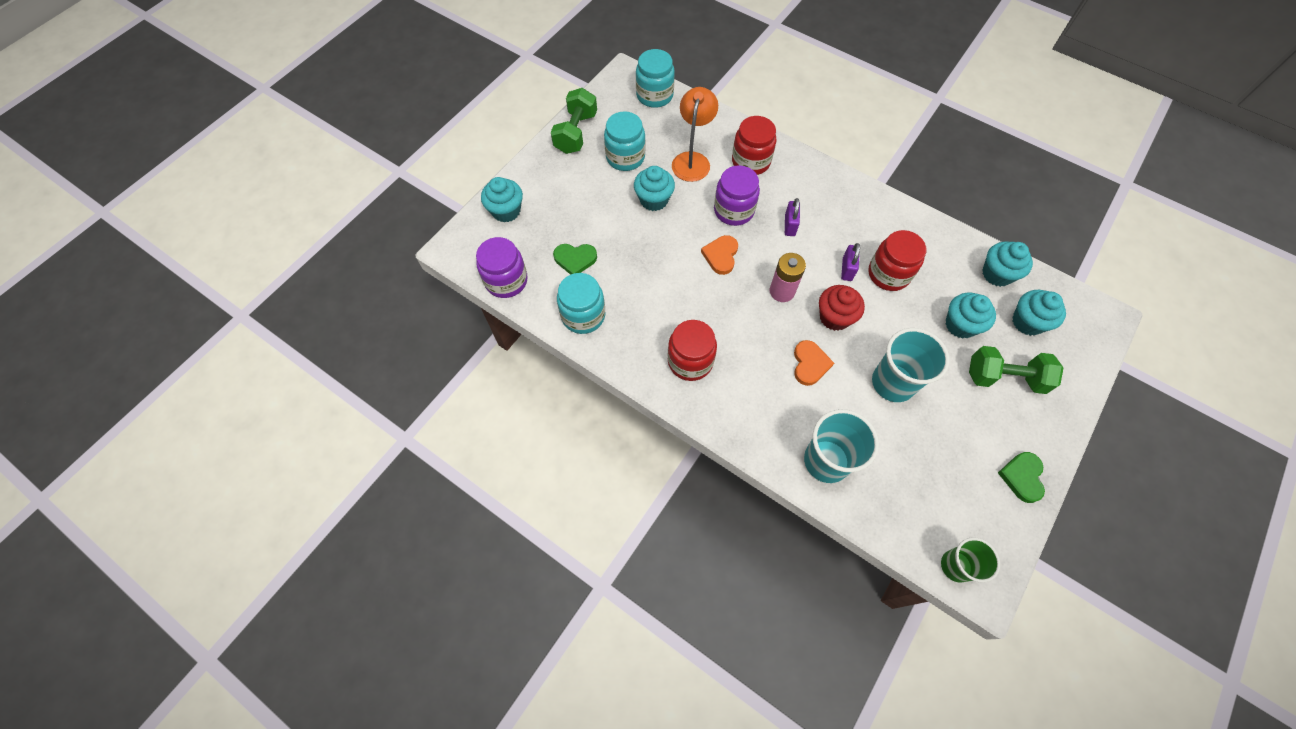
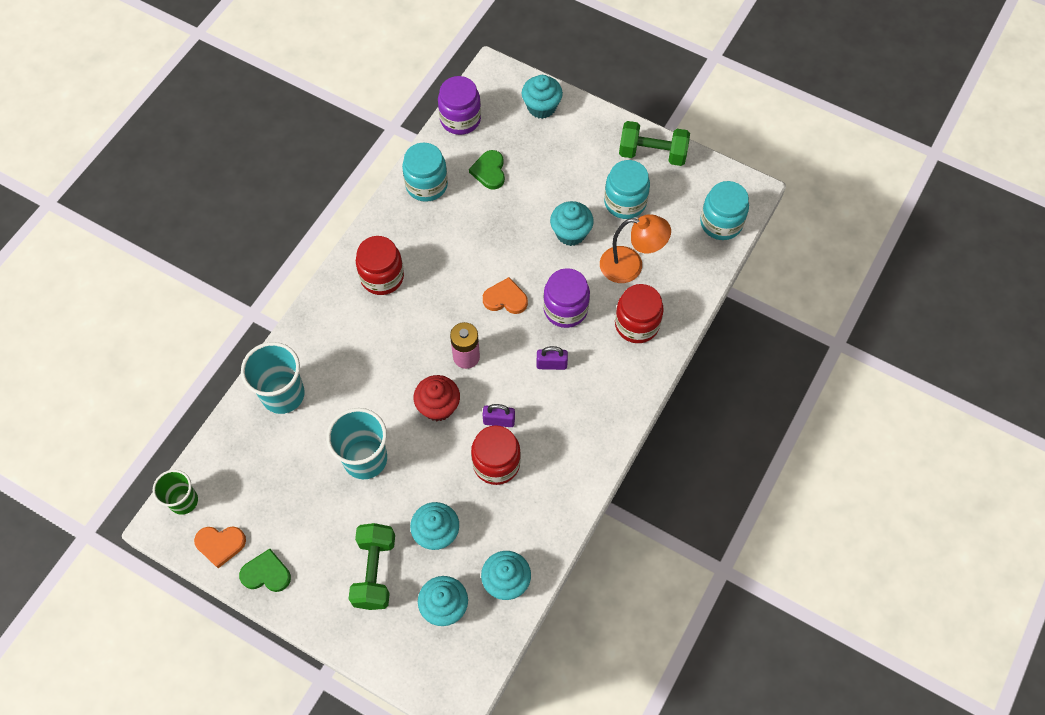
camera: 85 degrees right, 0 degrees up
orange heart [794,340,834,386] -> orange heart moved to [194,527,246,568]

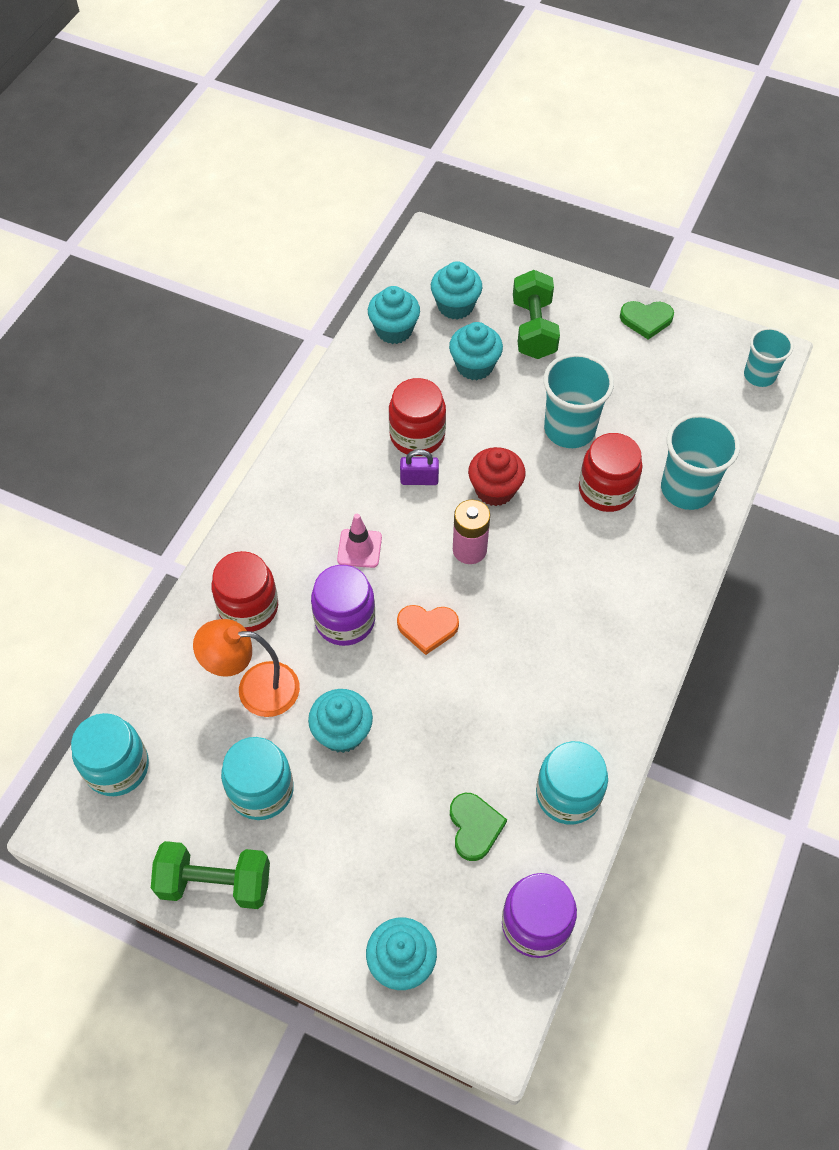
camera: 175 degrees right, 5 degrees down
green cup [153,470,198,515] -> turquoise cup [744,327,794,387]
orange heart [194,527,246,568] -> none
red jar [356,236,404,295] -> red jar moved to [579,433,643,512]
purple padlock [536,346,568,370] -> pink traffic cone [337,514,382,568]

